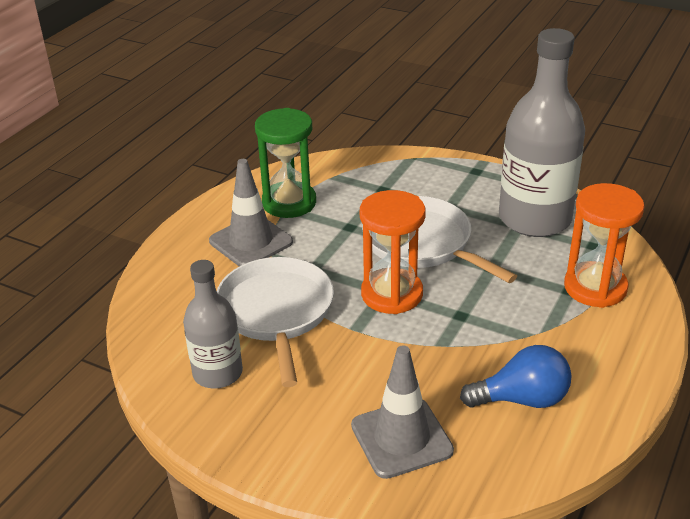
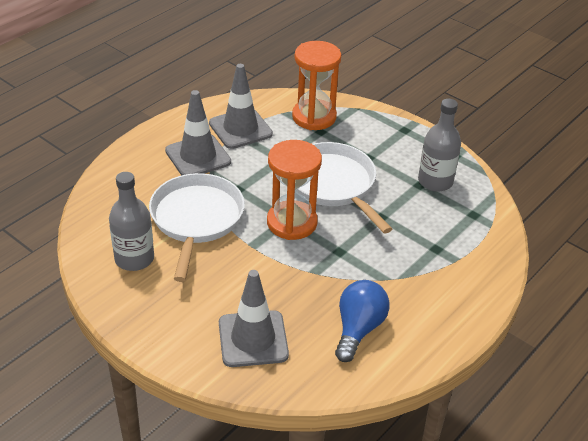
camera: 10 degrees right, 5 degrees up
green hourglass [255,108,316,218] -> grey traffic cone [209,64,273,149]
blue light bulb [460,345,572,408] -> blue light bulb turned 75 degrees counterclockwise [335,280,389,362]
grey bottle [499,28,585,237] -> grey bottle [418,99,461,192], size x0.58
orange hourglass [564,183,645,308] -> orange hourglass moved to [292,41,341,130]

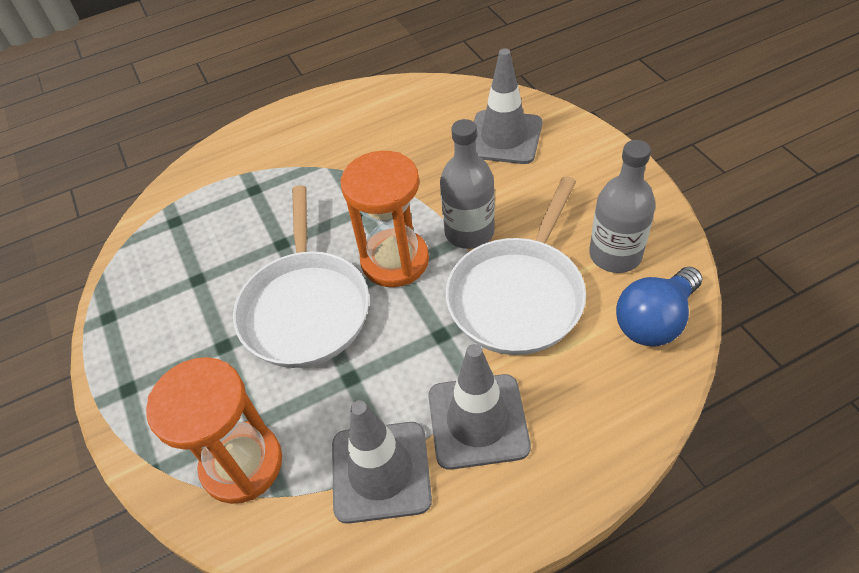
camera: 150 degrees left, 10 degrees up
blue light bulb [335,280,389,362] -> blue light bulb moved to [616,267,702,347]
grey bottle [418,99,461,192] -> grey bottle moved to [440,119,495,249]

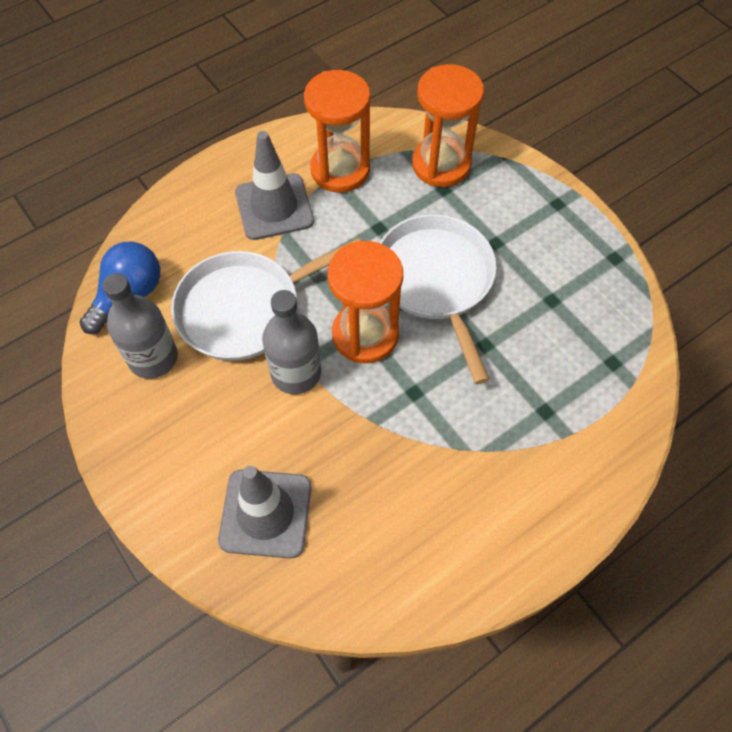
camera: 165 degrees right, 10 degrees up
grey traffic cone [332,400,432,524] -> orange hourglass [304,70,370,193]
white pan [446,176,586,355] -> white pan turned 135 degrees counterclockwise [171,238,360,361]

